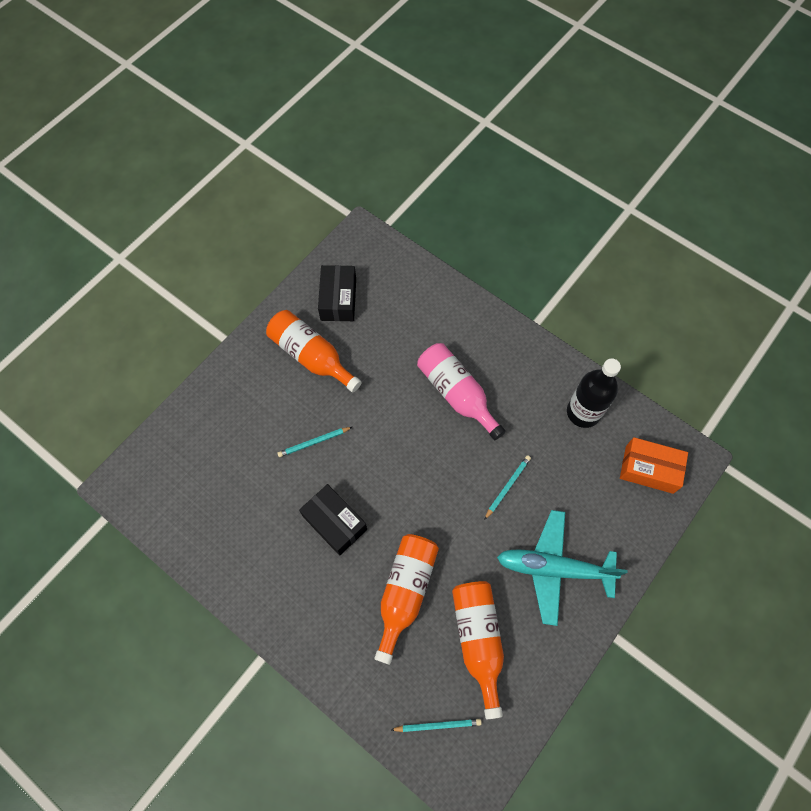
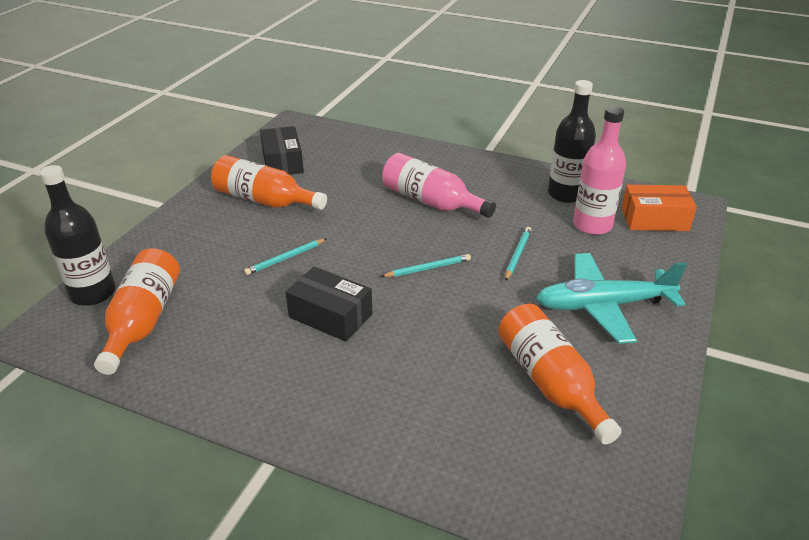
camera: 15 degrees left, 30 degrees down
orange bottle [374,534,439,665] -> orange bottle moved to [94,248,180,375]
turquoise pencil [391,719,482,732] -> turquoise pencil moved to [381,254,471,277]
none -> black bottle [39,165,116,306]
none -> pink bottle [573,106,626,235]

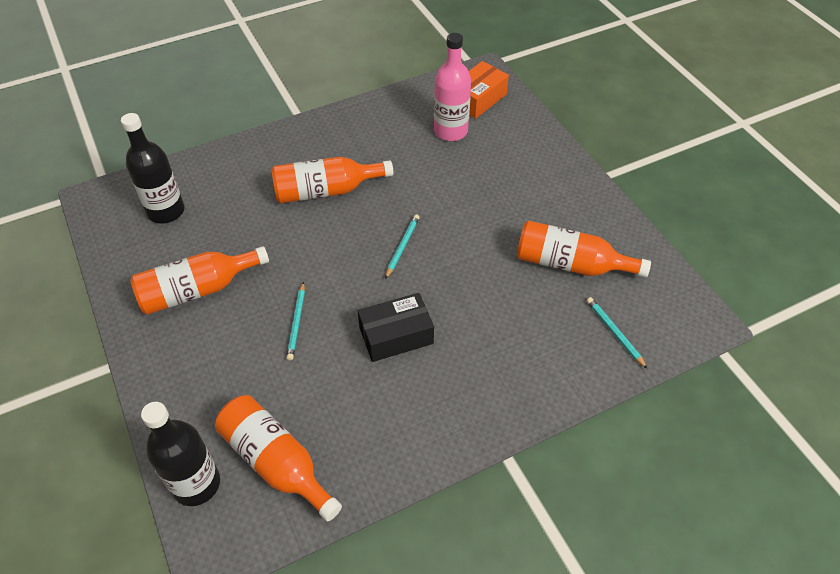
camera: 50 degrees left, 15 degrees up
black box [260,126,304,175] -> none
pink bottle [382,153,496,218] -> orange bottle [271,157,393,204]
turquoise pencil [505,227,531,281] -> turquoise pencil moved to [587,297,647,369]
turquoise plane [536,253,687,344] -> none
black bottle [548,80,596,203] -> black bottle moved to [121,113,185,223]

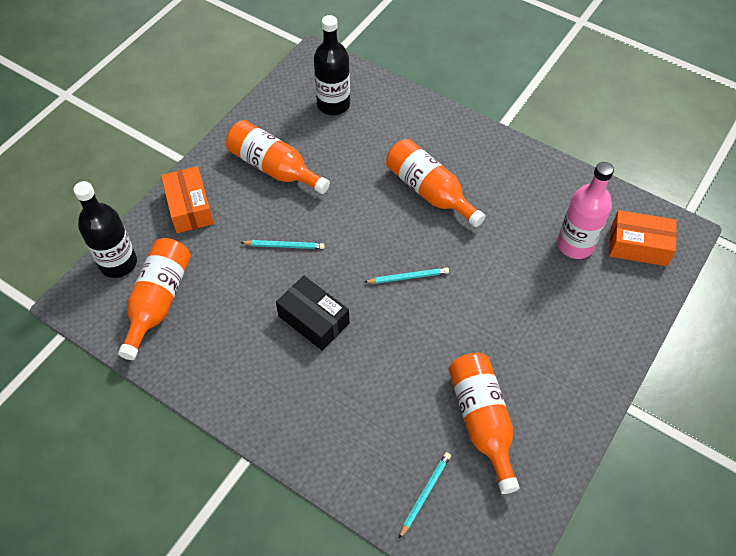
camera: 60 degrees right, 5 degrees up
turquoise pencil [287,282,305,361] -> turquoise pencil turned 150 degrees counterclockwise [240,240,324,249]
none -> orange box [161,166,214,233]

